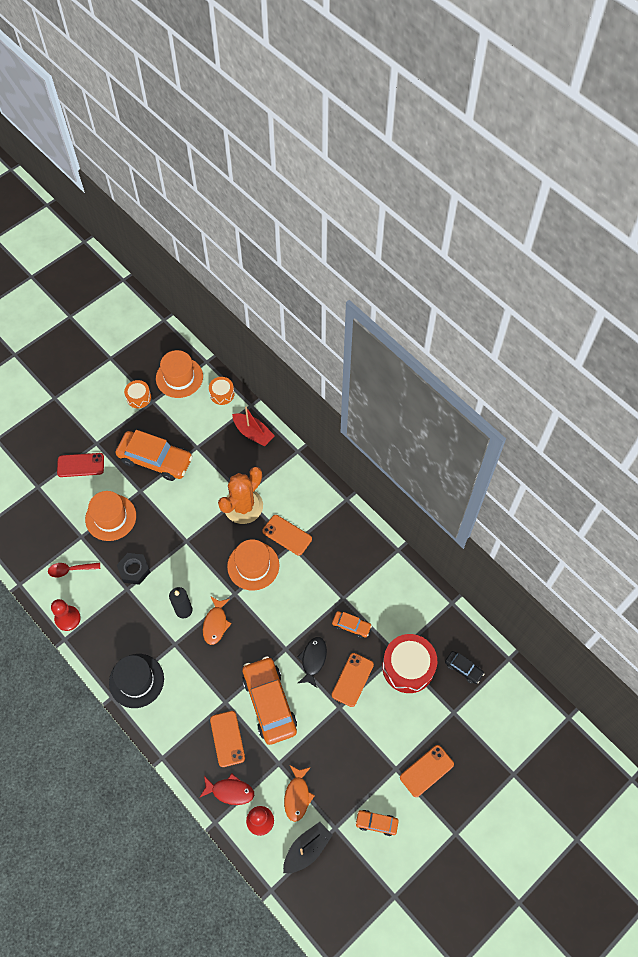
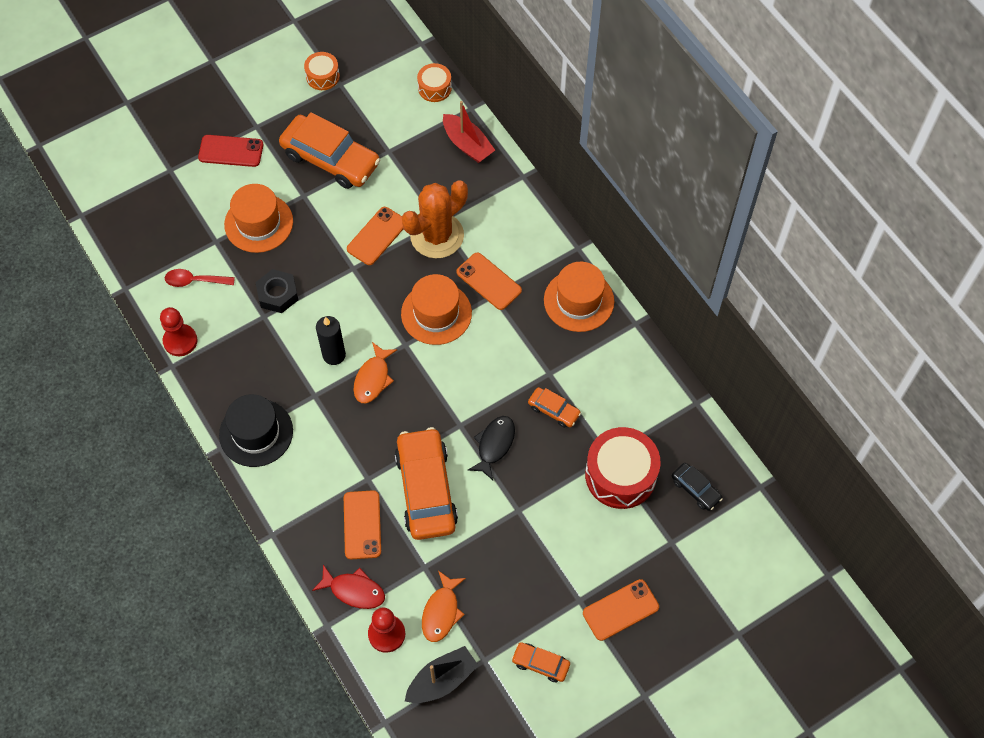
camera: 10 degrees right, 0 degrees up
orange hat [156,350,203,398] -> orange hat moved to [544,262,614,332]
orange phone [332,653,374,707] -> orange phone moved to [347,207,403,265]

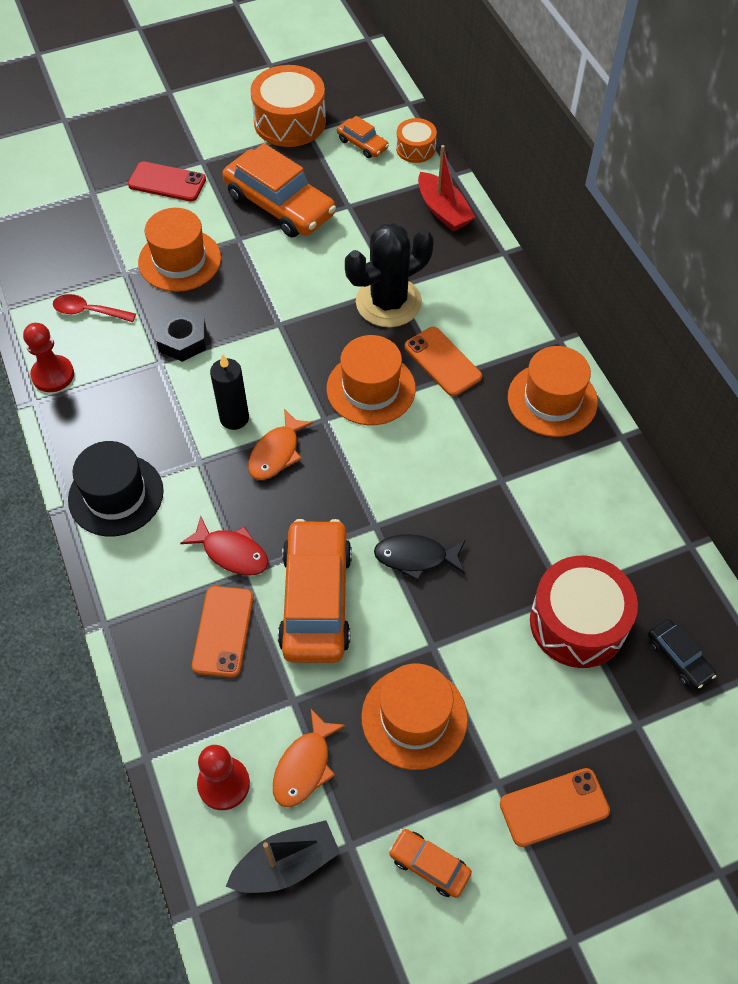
camera: 10 degrees right, 5 degrees down
orange drum [304,52,340,90] -> orange drum [250,65,326,147], size x1.86
red fish [312,565,385,609] -> red fish moved to [180,516,269,575]
orange phone [347,207,403,265] -> none
orange cactus [402,180,468,258] -> black cactus [345,222,434,327]
black fish [467,416,515,480] -> black fish turned 120 degrees counterclockwise [374,534,465,581]
orange car [528,387,581,428] -> orange car moved to [337,116,389,158]
none -> orange hat [361,663,468,770]

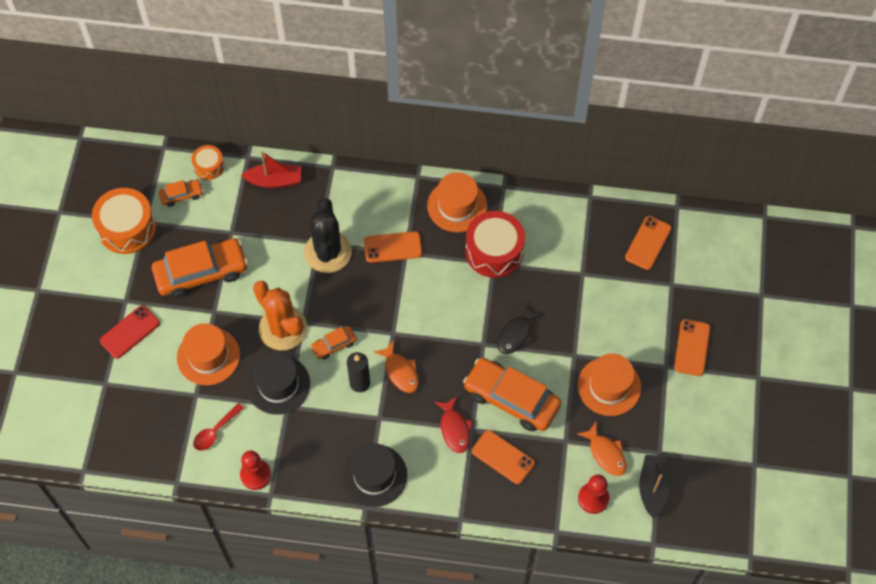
camera: 60 degrees left, 5 degrees up
black nut [156,308,207,362] -> black hat [247,352,310,415]
red fish [180,516,269,575] -> red fish turned 105 degrees clockwise [434,396,473,453]
orange hat [327,335,416,425] -> none
orange car [389,829,472,898] -> orange car moved to [310,326,357,360]
red drum [530,556,638,668] -> red drum moved to [465,211,525,278]
black car [648,619,716,689] -> orange phone [625,216,672,270]
none -> orange cactus [253,281,307,350]

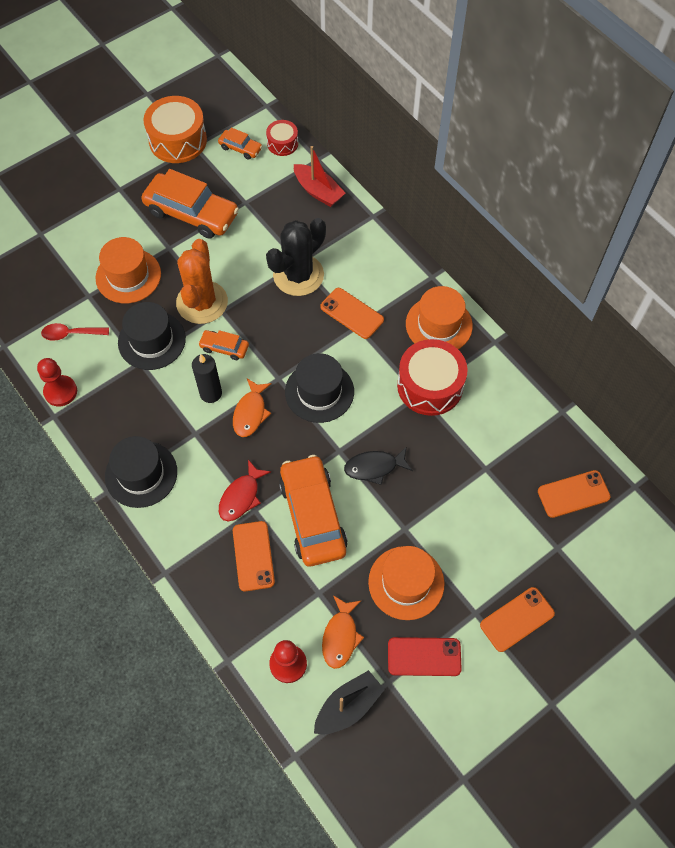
camera: 45 degrees right, 0 degrees up
red phone [100,305,160,359] -> red phone moved to [388,637,462,676]
orange drum [192,145,224,180] -> red drum [266,120,298,156]
none -> black hat [285,353,354,423]

